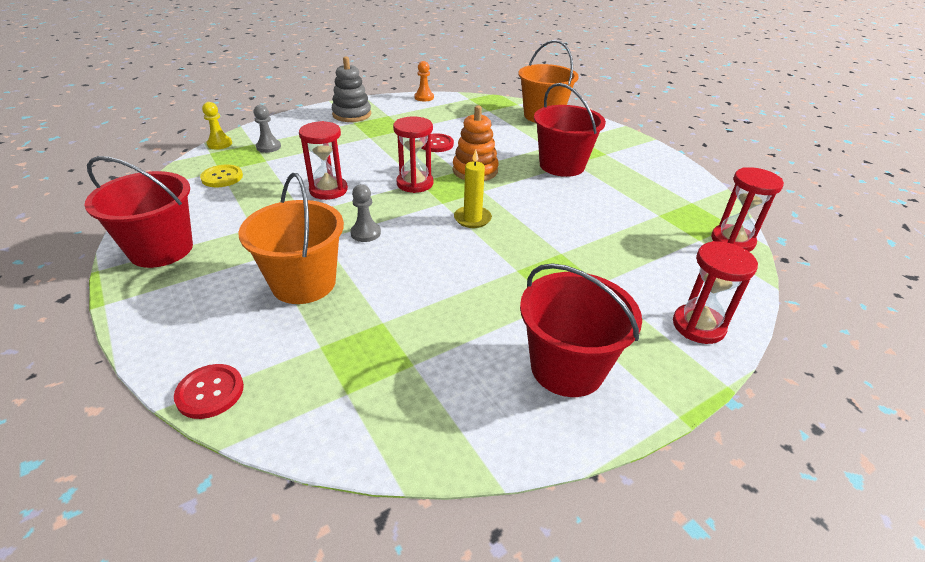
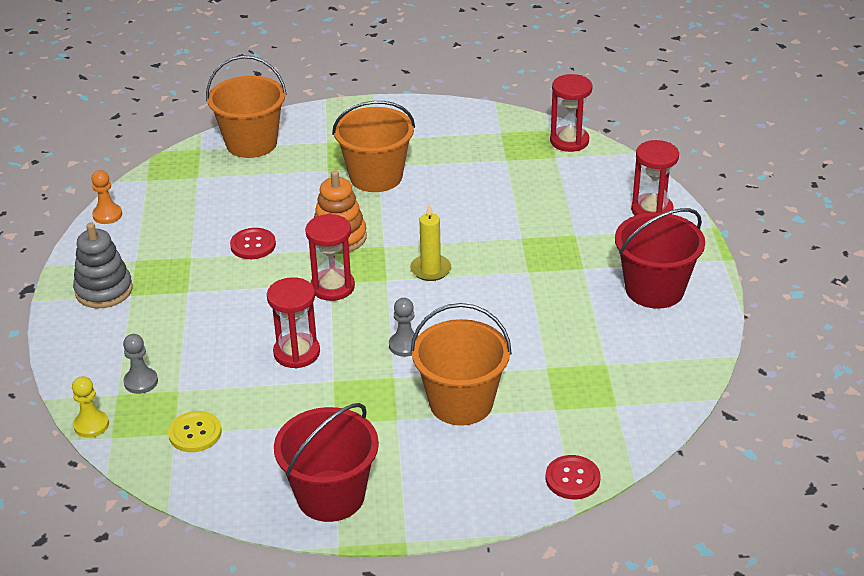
camera: 60 degrees left, 0 degrees up
red bucket [534,83,606,177] -> orange bucket [332,101,415,192]

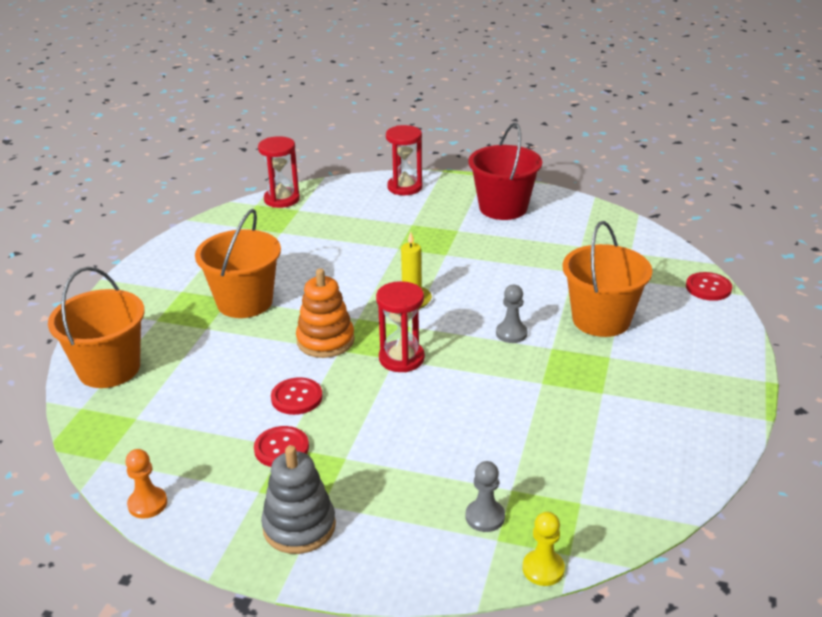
camera: 70 degrees left, 5 degrees down
yellow button [168,411,222,452] -> none
red hourglass [267,277,320,368] -> none
red bucket [274,403,379,522] -> none
none -> red button [254,426,309,467]

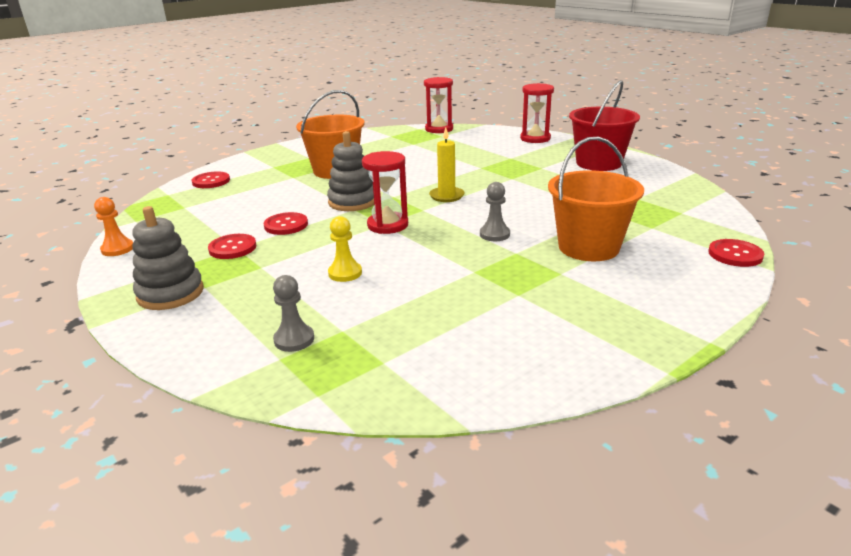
camera: 35 degrees right, 5 degrees down
orange bucket [48,267,145,388] -> red button [192,171,230,188]
orange stacking toy [296,268,355,358] -> grey stacking toy [327,131,374,211]
yellow pawn [523,512,565,586] -> yellow pawn moved to [328,216,362,282]

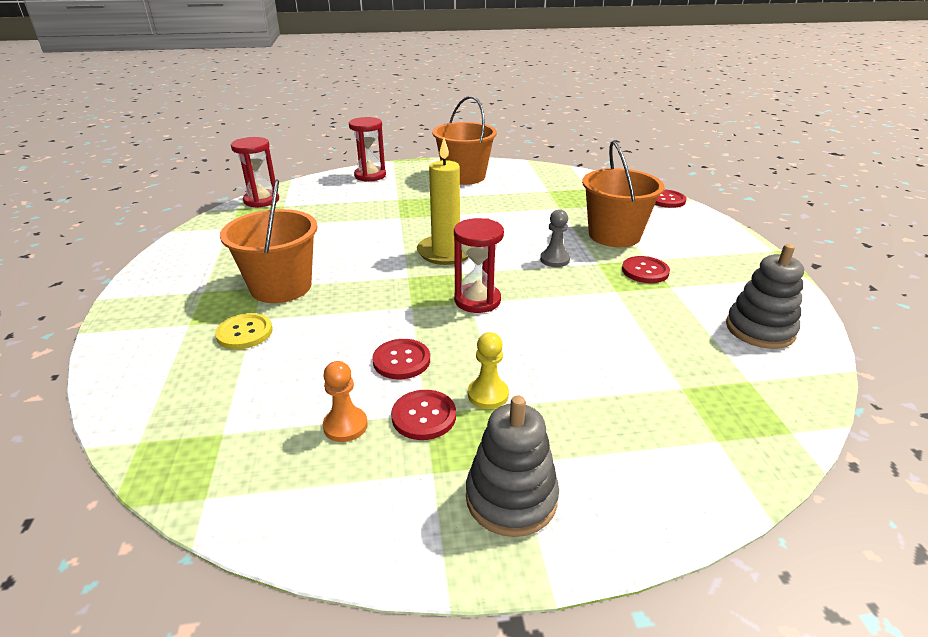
camera: 60 degrees left, 5 degrees up
orange pawn [94,197,133,256] -> orange pawn moved to [323,361,368,442]
red button [192,171,230,188] -> red button moved to [622,256,670,283]
grey pawn [273,275,314,352] -> none
grey stacking toy [327,131,374,211] -> grey stacking toy moved to [726,244,804,349]
yellow pawn [328,216,362,282] -> yellow pawn moved to [468,332,509,409]
yellow candle [429,127,464,202] -> yellow candle [417,138,469,265], size x1.51
red bucket [569,80,640,171] -> orange bucket [432,96,497,185]
none -> yellow button [215,313,273,349]

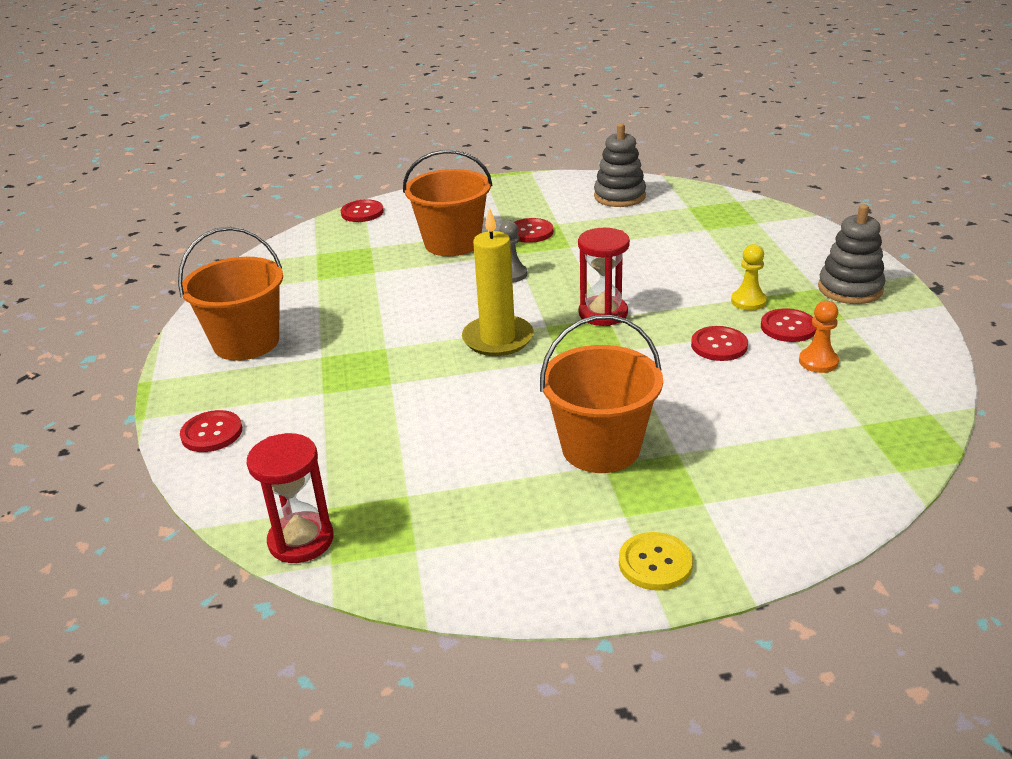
camera: 90 degrees left, 0 degrees up
yellow button [215,313,273,349] -> yellow button moved to [619,532,693,591]
red hourglass [349,117,386,182] -> red button [180,410,242,452]

